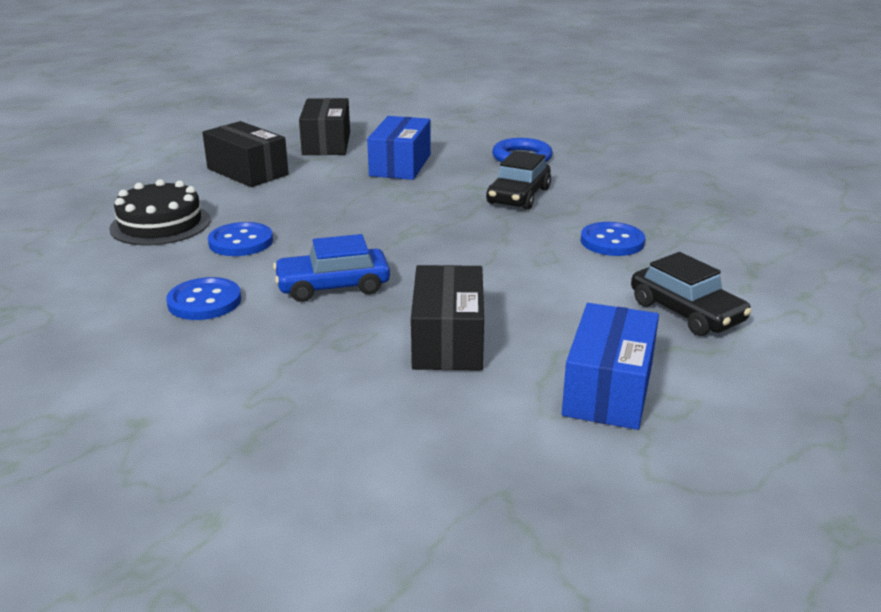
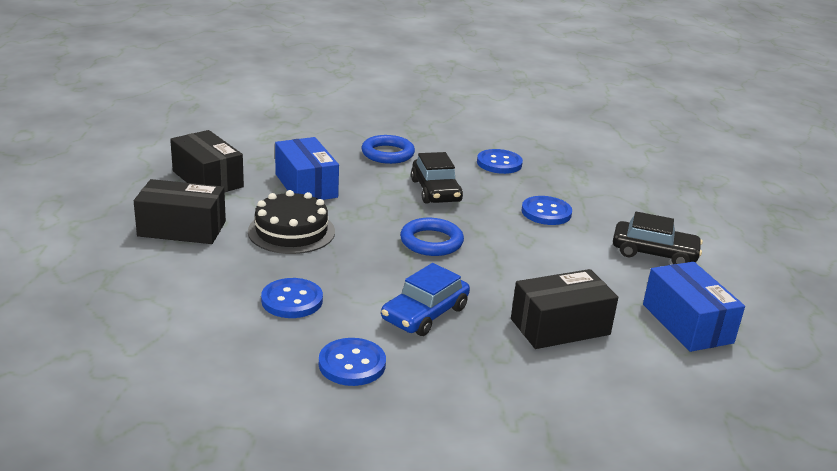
camera: 40 degrees left, 0 degrees up
black cake [109,179,211,245] -> black cake moved to [248,190,335,254]
black box [411,265,484,371] -> black box turned 75 degrees counterclockwise [511,269,618,349]
none -> blue ring [400,218,464,256]
none -> blue button [477,149,523,174]

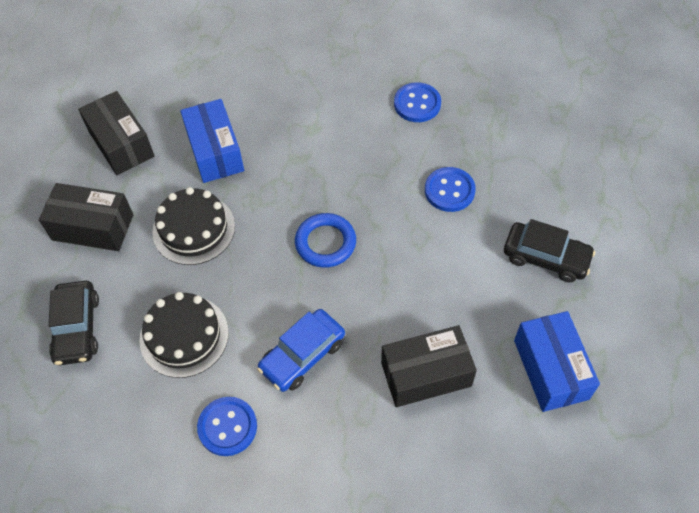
camera: 10 degrees right, 30 degrees up
blue button [261,278,323,318] -> black cake [139,292,229,378]
blue ring [362,135,415,164] -> none
black car [411,152,463,204] -> black car moved to [49,281,99,365]

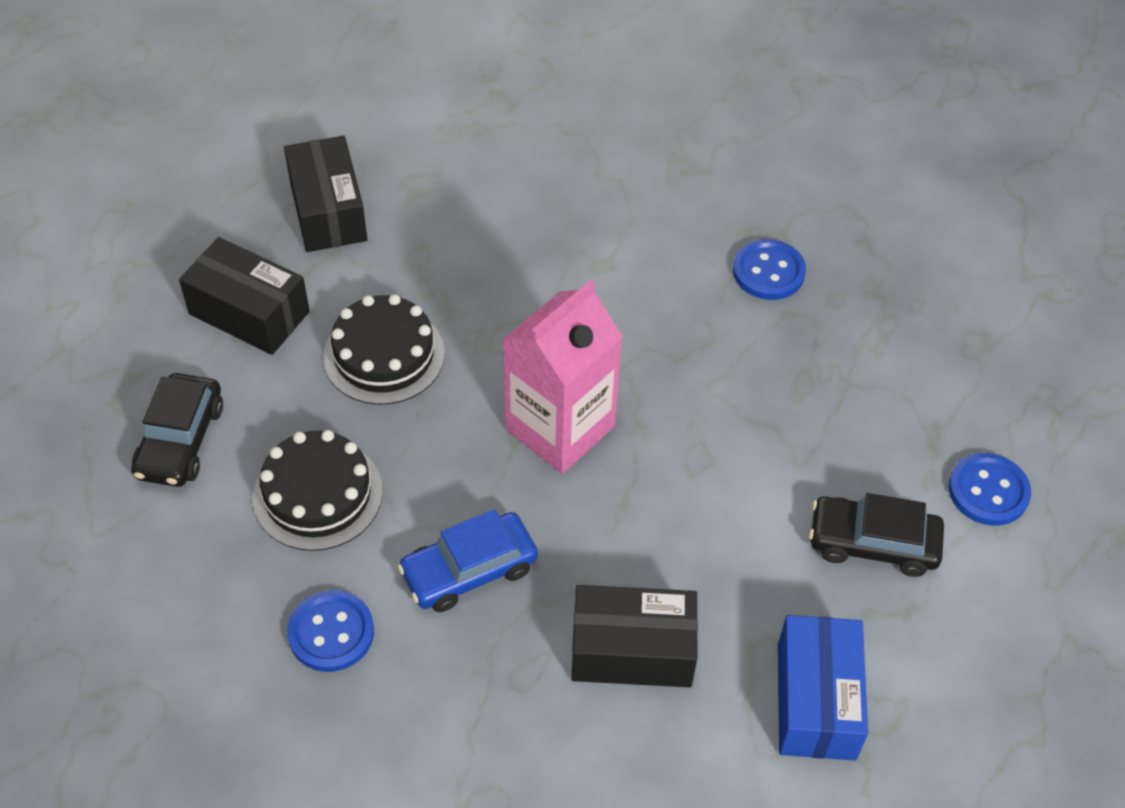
camera: 15 degrees right, 5 degrees down
blue box [180,99,244,183] -> none
blue ring [295,213,356,268] -> pink carton [502,280,623,474]
blue button [425,167,476,212] -> blue button moved to [949,453,1031,526]
black car [504,219,595,282] -> black car turned 150 degrees clockwise [809,493,944,577]

